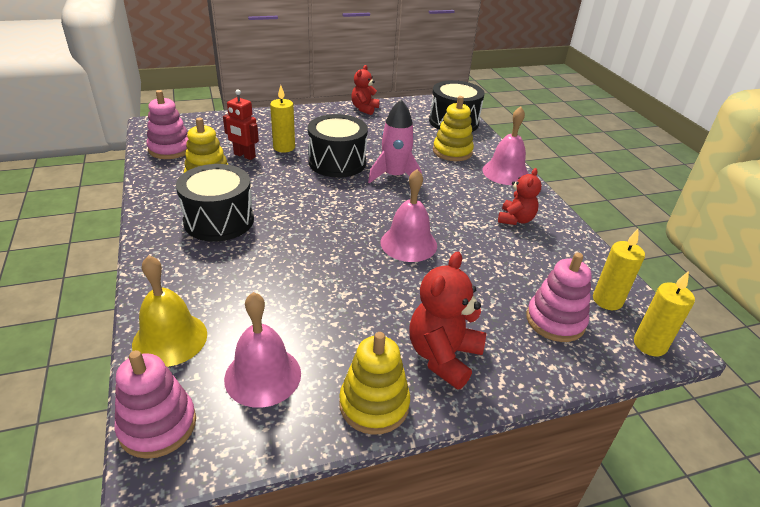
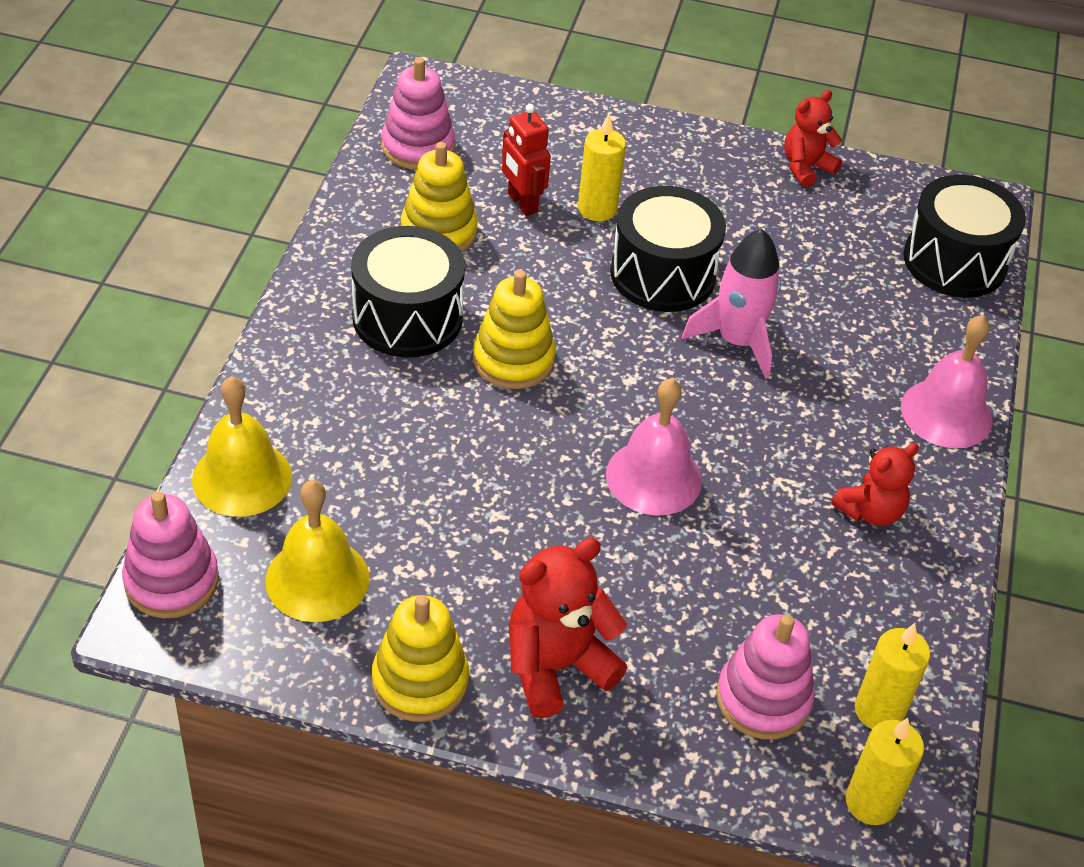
camera: 30 degrees right, 10 degrees up
pink bell [224,292,301,408] -> yellow bell [265,480,370,622]
yellow stacking toy [433,96,474,161] -> yellow stacking toy moved to [473,270,556,389]

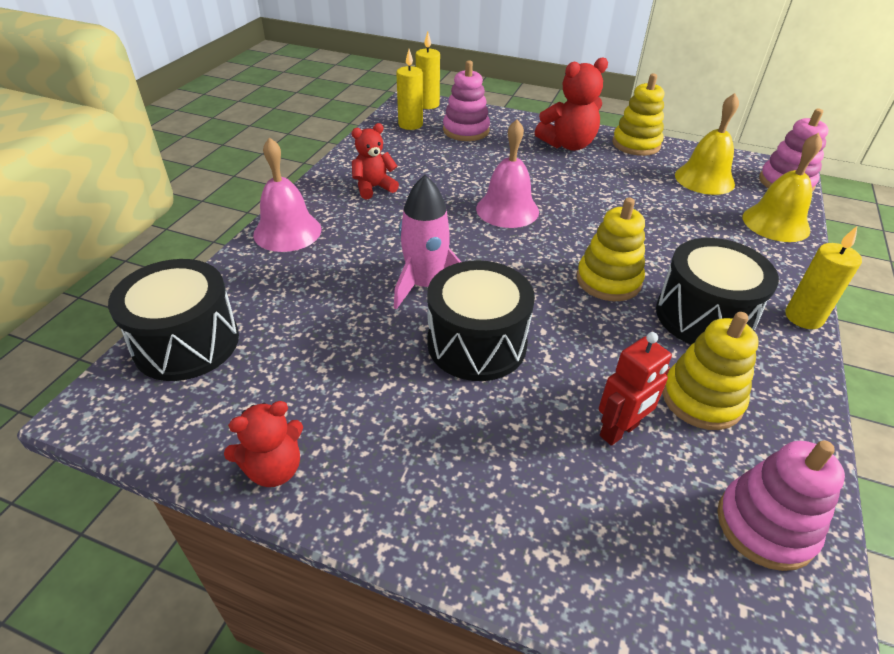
camera: 170 degrees left, 5 degrees down
red robot [502,104,551,216] -> red robot turned 75 degrees clockwise [599,332,672,446]
yellow candle [578,114,626,221] -> yellow candle moved to [785,226,862,329]

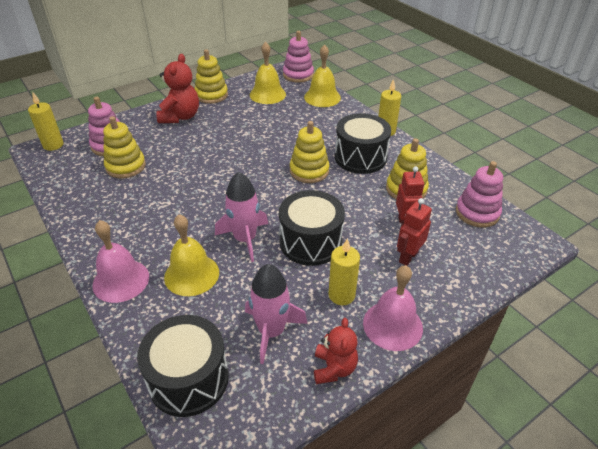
camera: 55 degrees left, 0 degrees up
red teddy bear [351,123,399,200] -> none
yellow candle [396,49,423,130] -> yellow candle moved to [328,238,360,305]
pink bell [476,119,539,228] -> pink bell moved to [363,265,423,351]
none -> yellow stacking toy [103,116,146,178]
none -> yellow bell [164,214,219,296]
none -> pink rocket [245,264,308,364]
none -> red robot [397,198,432,266]

